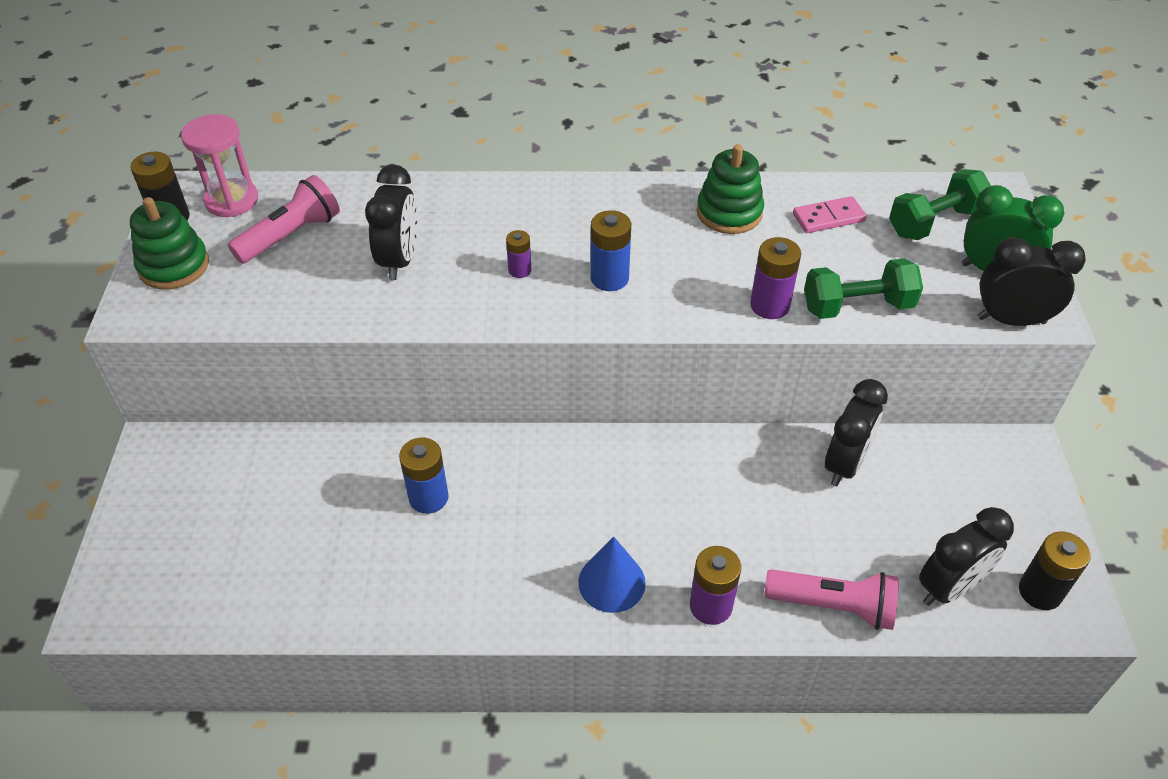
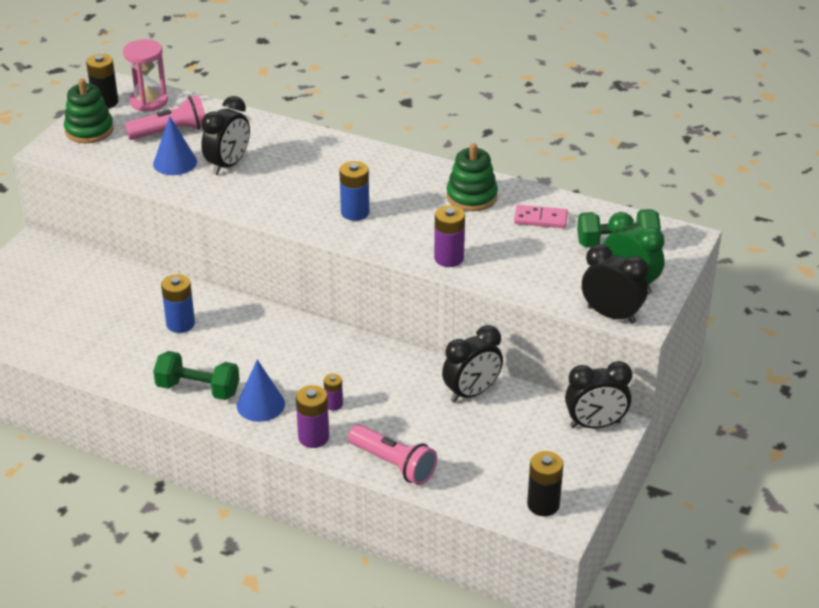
camera: 25 degrees right, 10 degrees down
purple battery [506,230,531,278] -> purple battery moved to [324,374,343,411]
green dumbbell [804,258,923,319] -> green dumbbell moved to [153,351,240,400]
black clock [919,507,1014,606] -> black clock moved to [565,361,632,428]
none -> blue cone [153,116,197,175]

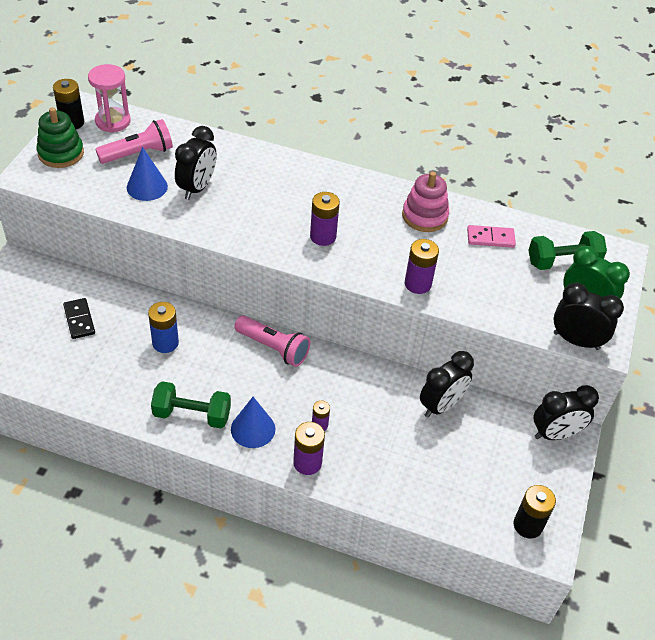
camera: 10 degrees left, 10 degrees up
blue battery [339,161,369,221] -> purple battery [310,192,340,246]
pink flashlight [348,424,437,485] -> pink flashlight moved to [234,315,310,367]
green stacking toy [446,143,498,211] -> pink stacking toy [402,172,449,232]
none -> black domino [63,298,95,339]

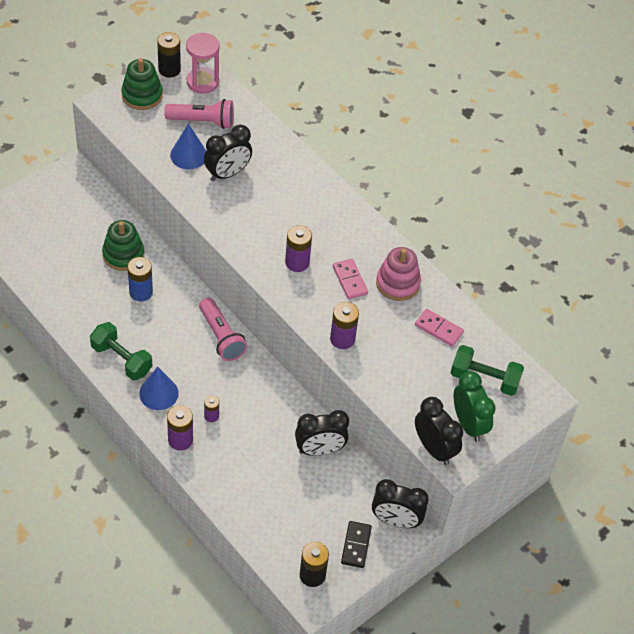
camera: 30 degrees right, 5 degrees up
black domino [63,298,95,339] -> black domino moved to [341,521,372,568]
none -> green stacking toy [102,220,144,271]
none -> pink domino [333,259,368,299]

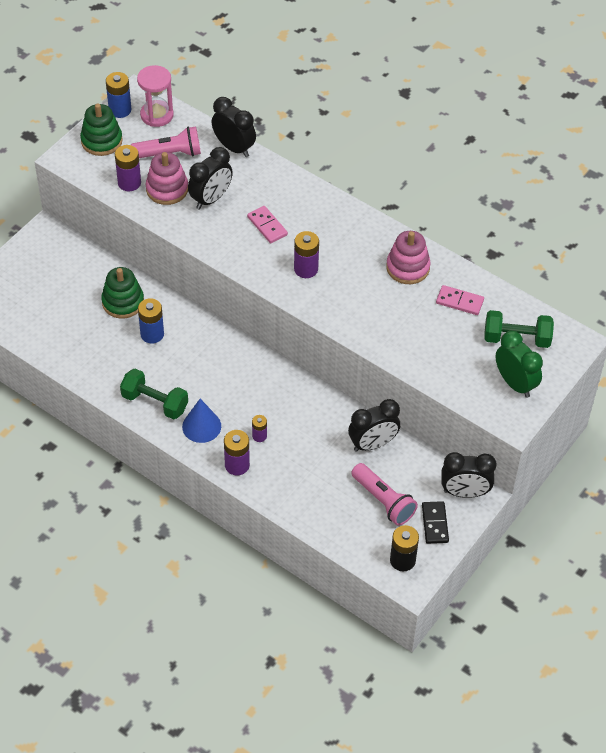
camera: 10 degrees left, 0 degrees up
black battery [157,32,181,78] -> blue battery [106,72,131,118]
blue cone [170,123,206,169] -> pink stacking toy [146,152,188,205]
pink flashlight [199,298,247,361] -> pink flashlight moved to [351,463,418,526]
purple battery [330,302,359,349] -> purple battery moved to [115,145,141,191]
pink domino [333,259,368,299] -> pink domino moved to [247,206,288,243]
black clock [415,397,463,465] -> black clock moved to [212,97,256,157]

